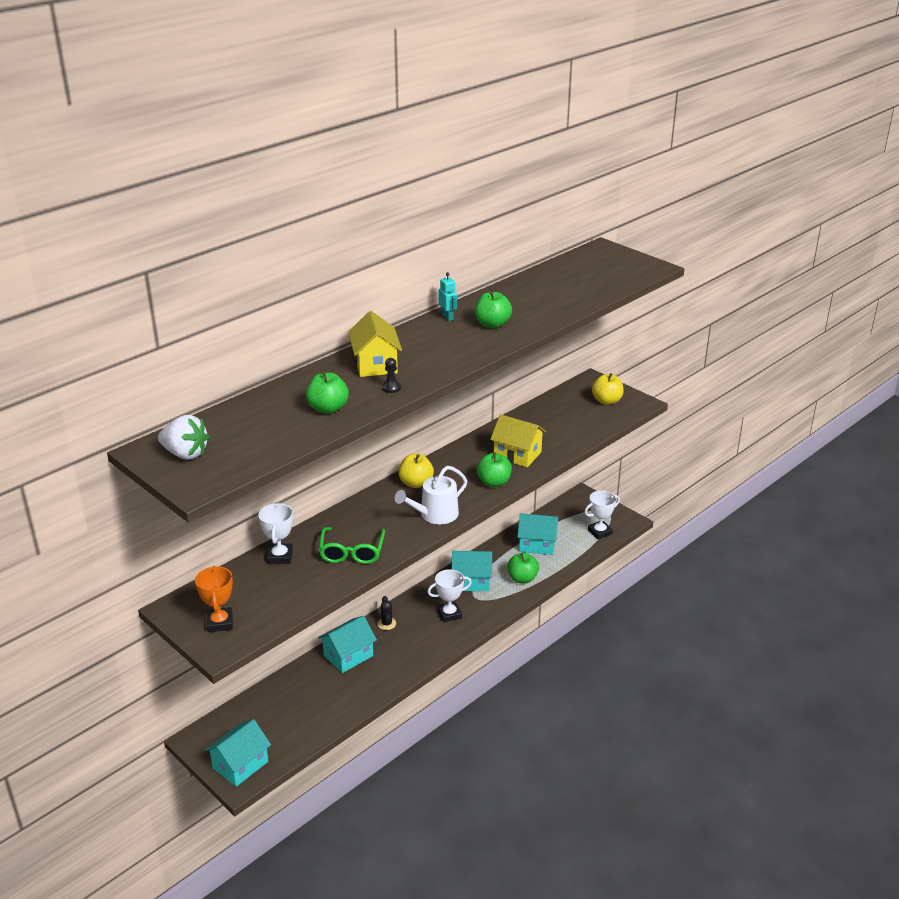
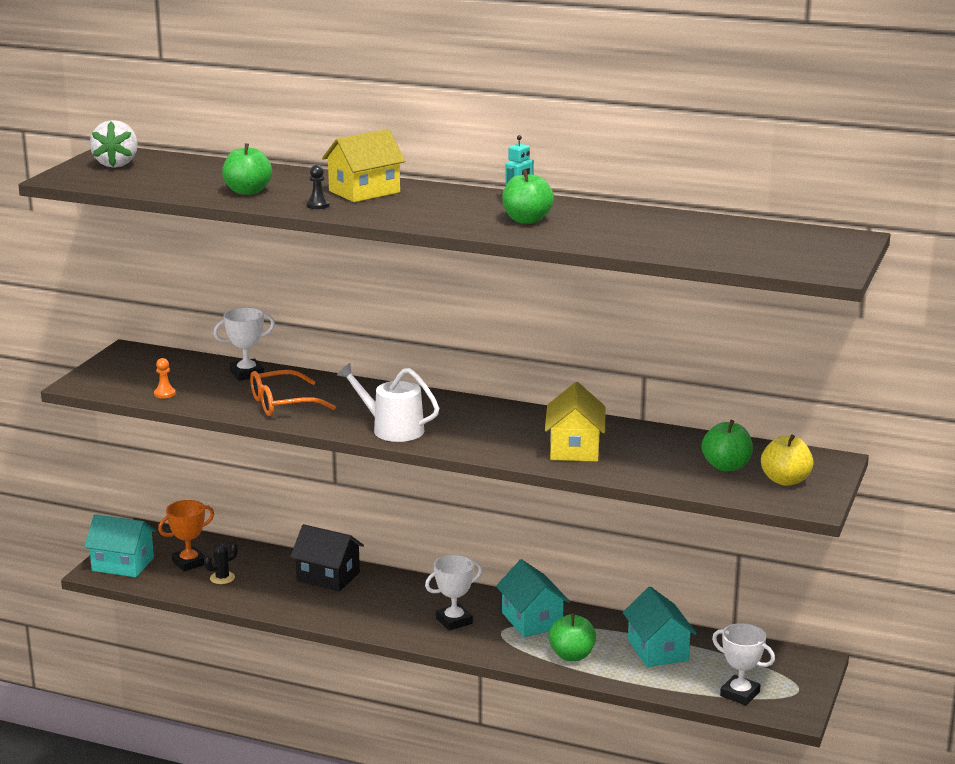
camera: 65 degrees right, 10 degrees down
orange trophy [195,566,233,632] -> orange trophy moved to [158,500,214,571]
turquoise house [318,615,377,673] -> black house [290,524,364,592]
green glasses [319,527,385,564] -> orange glasses [250,370,336,416]
black cactus [378,596,396,630] -> black cactus moved to [204,543,238,584]
yellow apple [398,454,434,488] -> none
white trophy [427,569,472,622] -> white trophy turned 75 degrees counterclockwise [425,555,483,631]
green apple [477,452,512,487] -> green apple moved to [702,420,753,471]
none -> orange pawn [154,358,176,398]

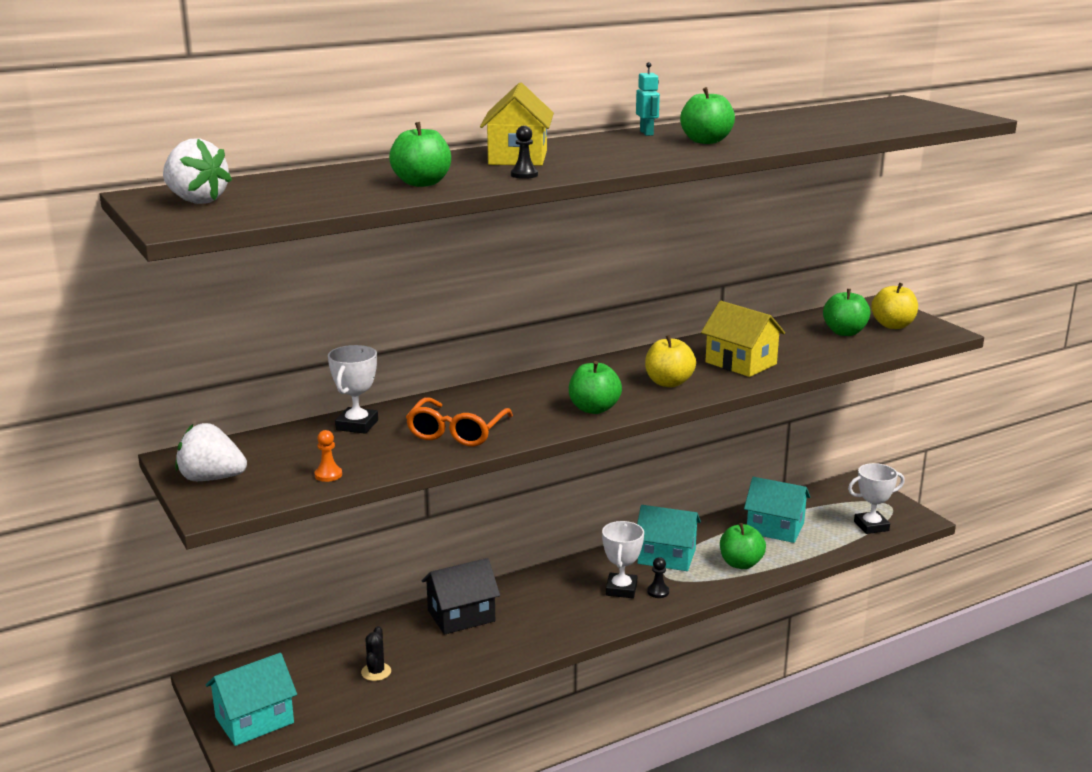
camera: 50 degrees left, 0 degrees up
orange trophy [158,500,214,571] -> none
white watering can [337,363,439,442] -> green apple [569,361,622,414]
none -> white strawberry [175,423,247,481]
none -> yellow apple [645,335,696,387]
none -> black pawn [647,557,669,598]

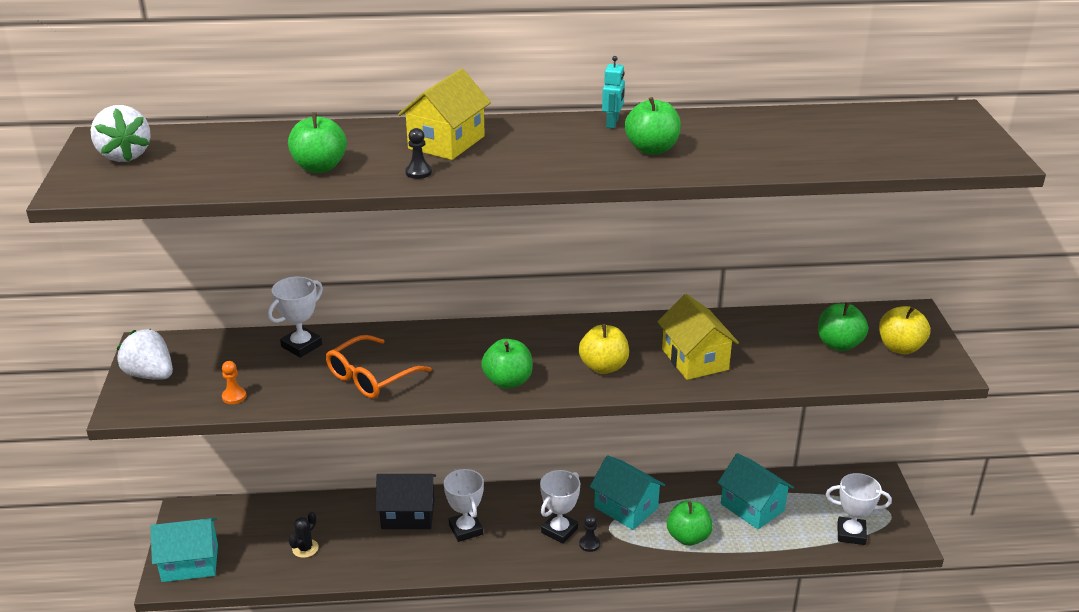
camera: 25 degrees right, 10 degrees up
none -> white trophy [444,469,484,542]

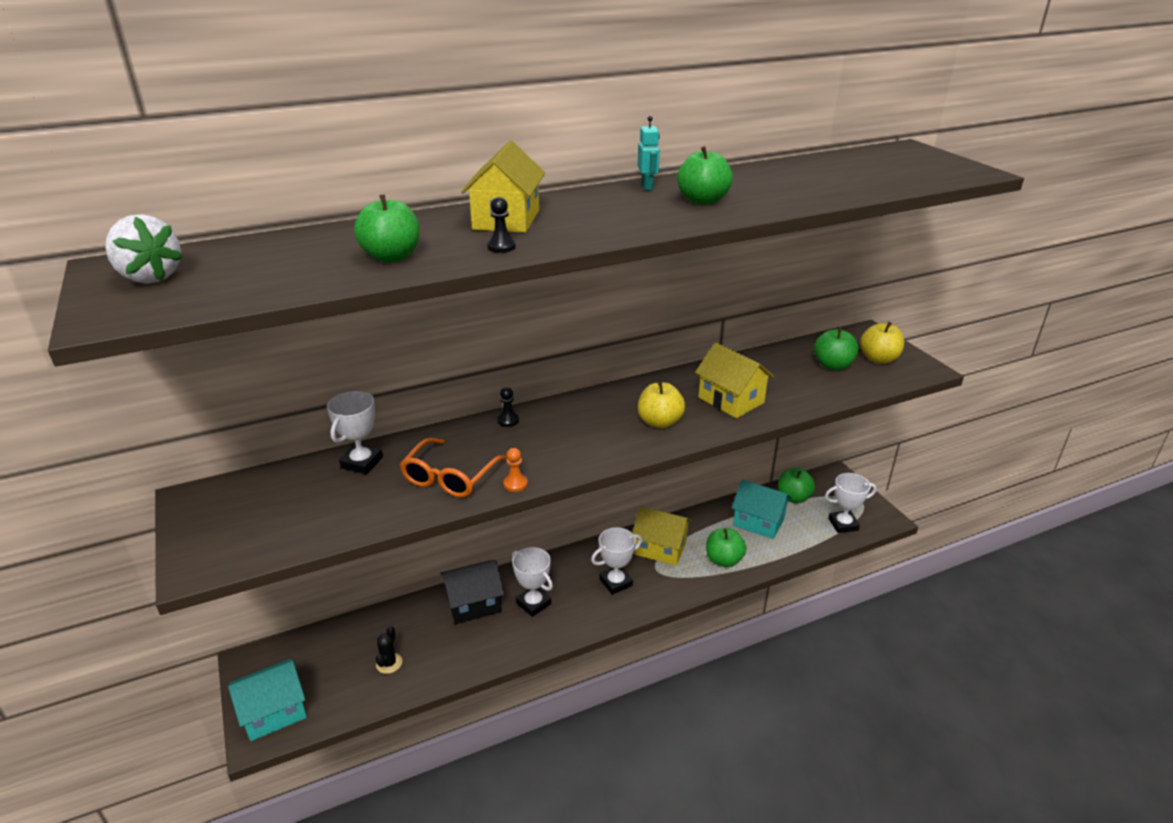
camera: 20 degrees left, 0 degrees up
white strawberry [117,329,173,380] -> none
orange pawn [222,361,246,404] -> orange pawn moved to [504,448,528,492]
green apple [481,339,533,389] -> green apple moved to [778,468,815,503]
white trophy [540,470,580,544] -> white trophy turned 45 degrees clockwise [591,527,642,595]
black pawn [579,515,600,552] -> black pawn moved to [497,387,519,427]
turquoise house [590,455,665,530] -> yellow house [632,506,692,566]

